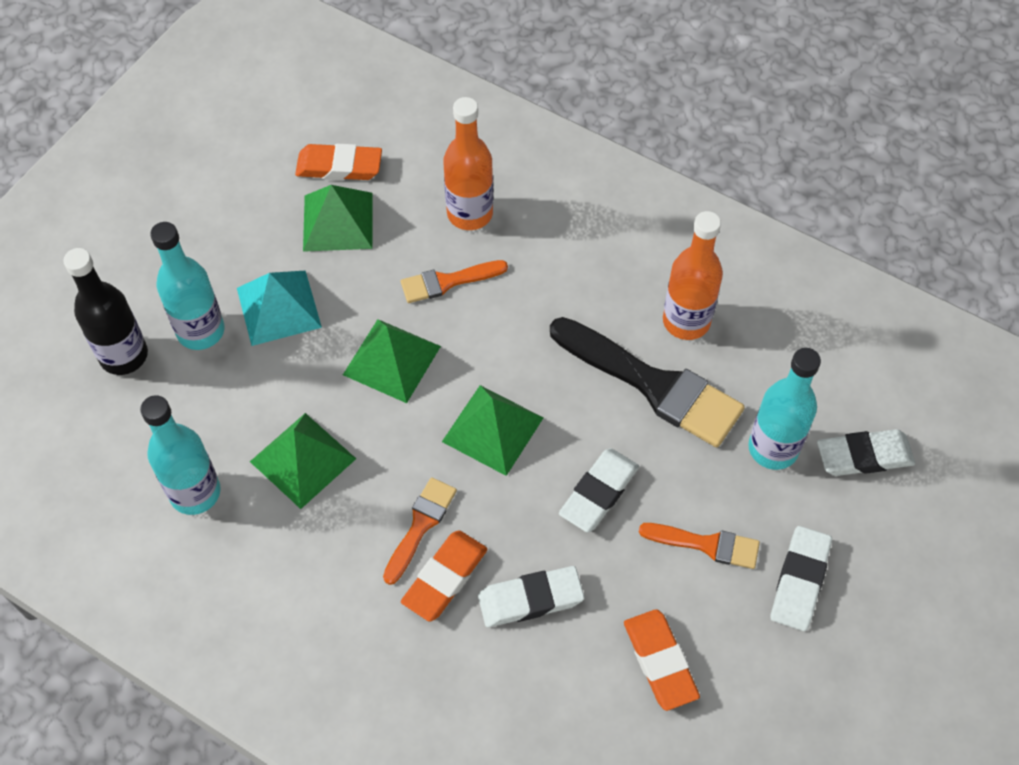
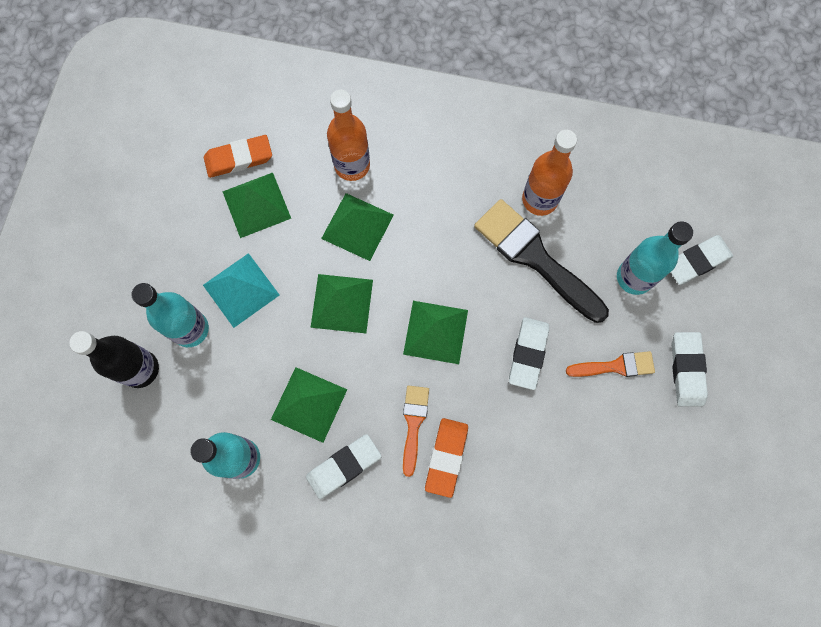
camera: 20 degrees left, 15 degrees up
orange brush [401,260,508,303] -> green pyramid [321,193,394,261]
white eraser [478,566,584,627] -> white eraser moved to [306,434,382,499]
black brush [550,317,745,448] -> black brush turned 150 degrees counterclockwise [474,199,609,323]
orange eraser [624,609,700,711] -> none

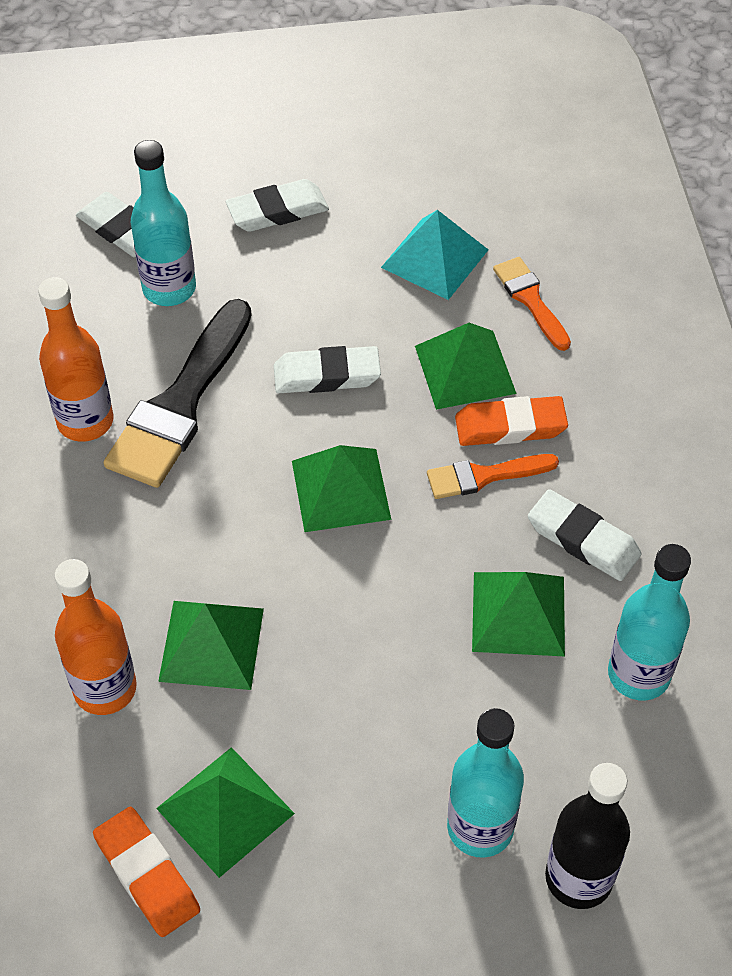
camera: 110 degrees left, 20 degrees down
turquoise pyramid [203,253,279,328] -> turquoise pyramid moved to [381,210,488,300]
green pyramid [311,274,373,333] -> green pyramid moved to [415,323,517,410]
orange brush [566,351,655,377] -> orange brush moved to [493,257,571,351]

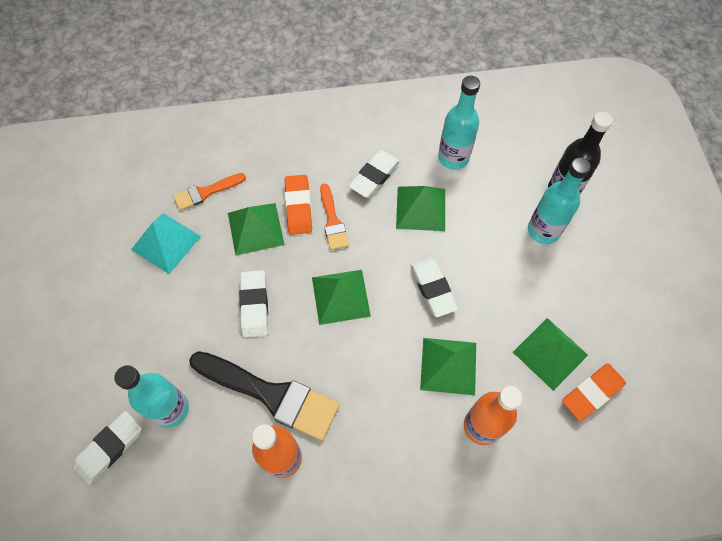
camera: 90 degrees left, 10 degrees up
white eraser [226,179,329,232] -> white eraser moved to [410,258,458,317]

